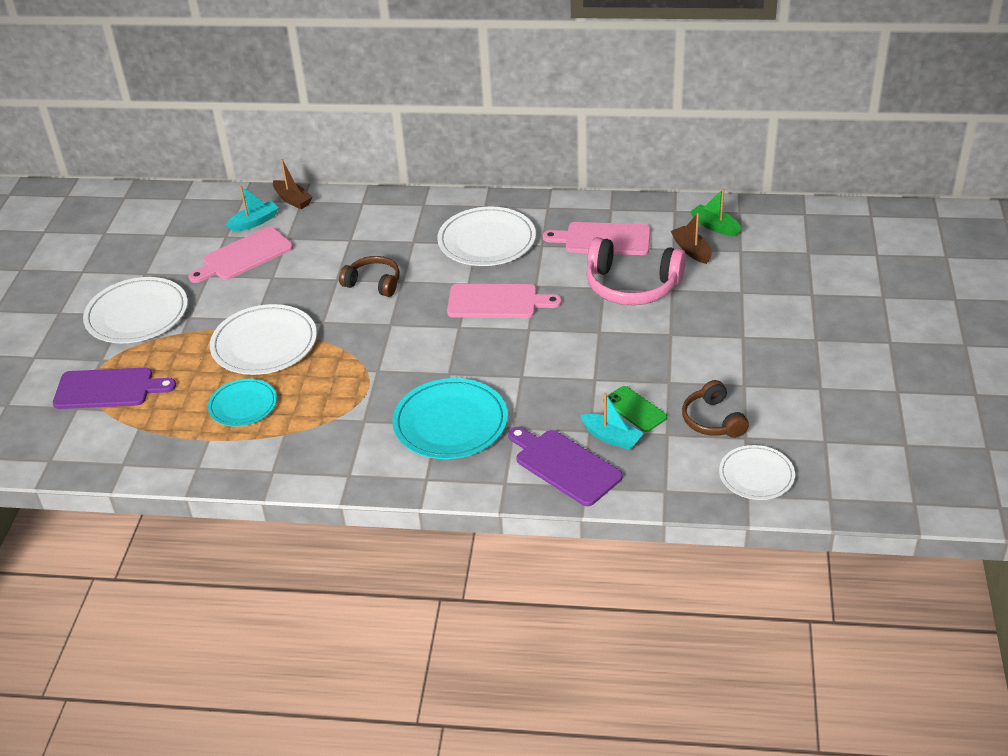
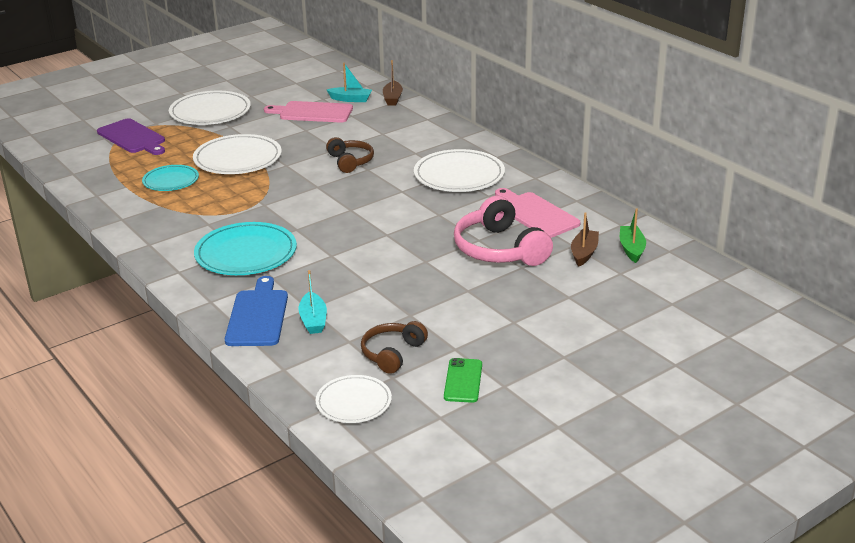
camera: 45 degrees right, 10 degrees down
pink cutting board [447,284,562,318] -> none
purple cutting board [508,427,623,506] -> blue cutting board [225,276,288,346]
green phone [607,386,667,432] -> green phone moved to [444,358,482,403]

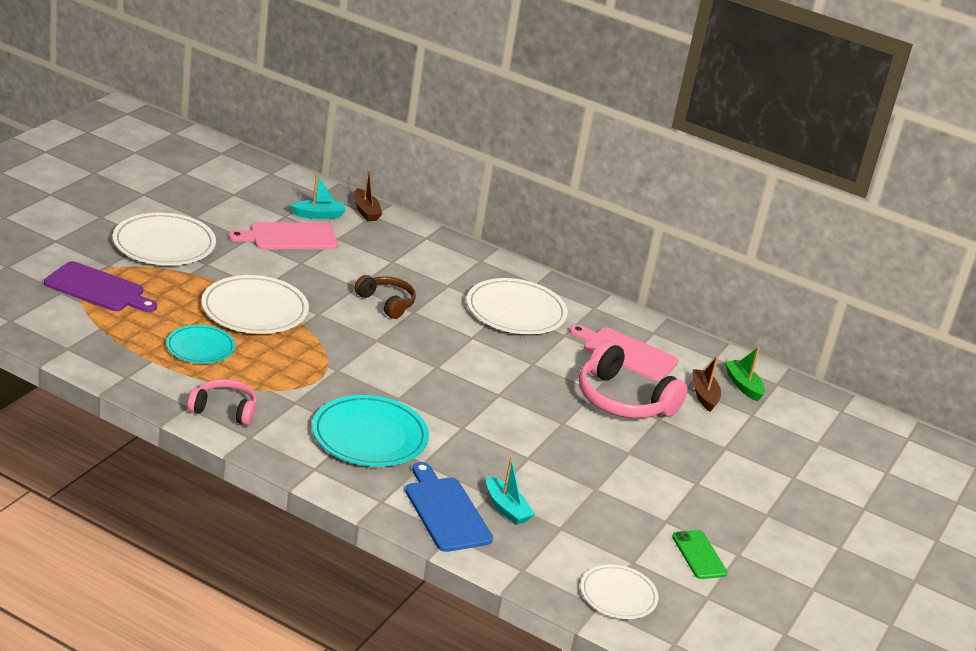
camera: 30 degrees left, 0 degrees up
brown headphones [361,321,428,374] -> none
none -> pink headphones [187,379,257,425]

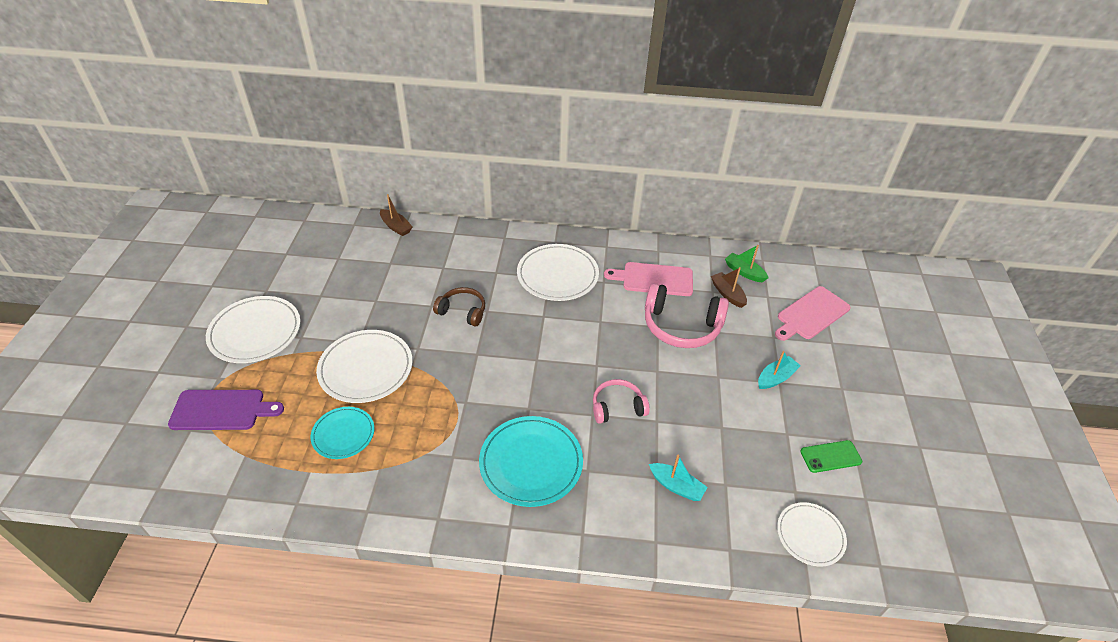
camera: 20 degrees left, 15 degrees up
pink headphones [187,379,257,425] -> pink headphones moved to [593,379,650,424]
pink cutting board [228,222,338,249] -> pink cutting board moved to [775,286,851,341]
turquoise boat [290,174,346,219] -> turquoise boat moved to [758,351,801,389]
blue cutting board [405,462,493,552] -> none
green phone [672,530,727,579] -> green phone turned 60 degrees counterclockwise [800,440,862,473]

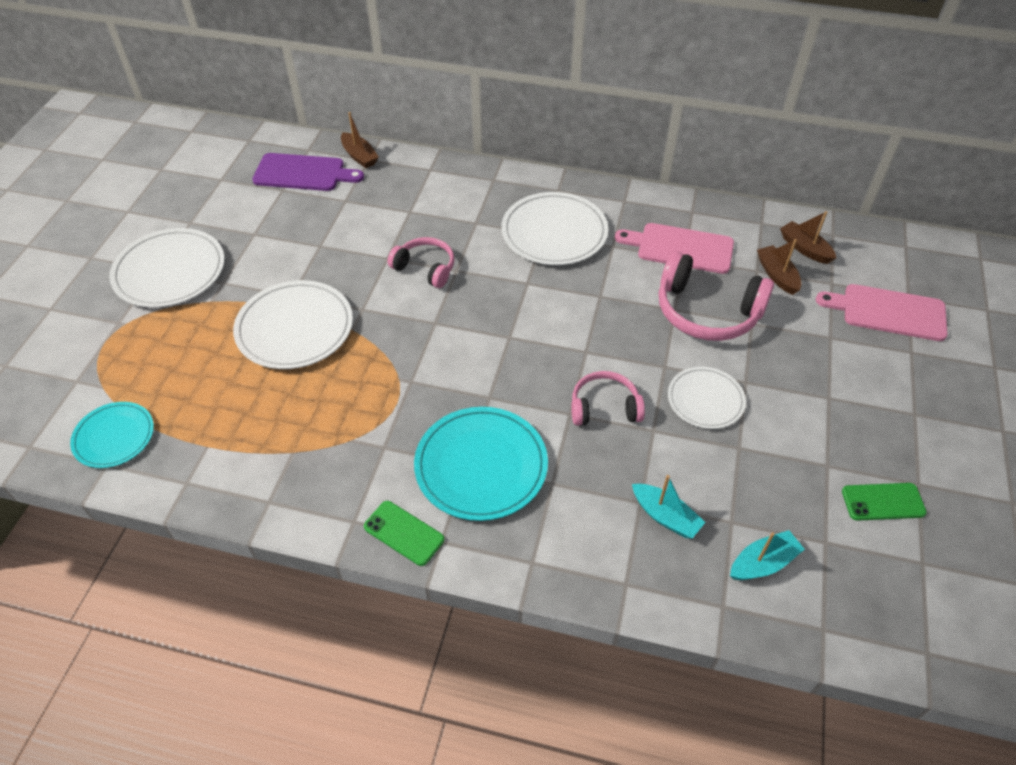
camera: 10 degrees right, 5 degrees up
purple cutting board [168,390,284,430] -> purple cutting board moved to [252,153,364,191]
turquoise plate [311,407,374,459] -> turquoise plate moved to [70,402,154,468]
brown headphones [433,287,485,327] -> pink headphones [387,237,455,288]
green boat [725,245,768,282] -> brown boat [780,211,836,264]
turquoise boat [758,351,801,389] -> turquoise boat moved to [730,530,805,580]
pink cutting board [775,286,851,341] -> pink cutting board turned 45 degrees clockwise [816,284,948,341]
white plate [777,502,847,567] -> white plate moved to [668,367,746,429]
none -> green phone [364,501,444,566]

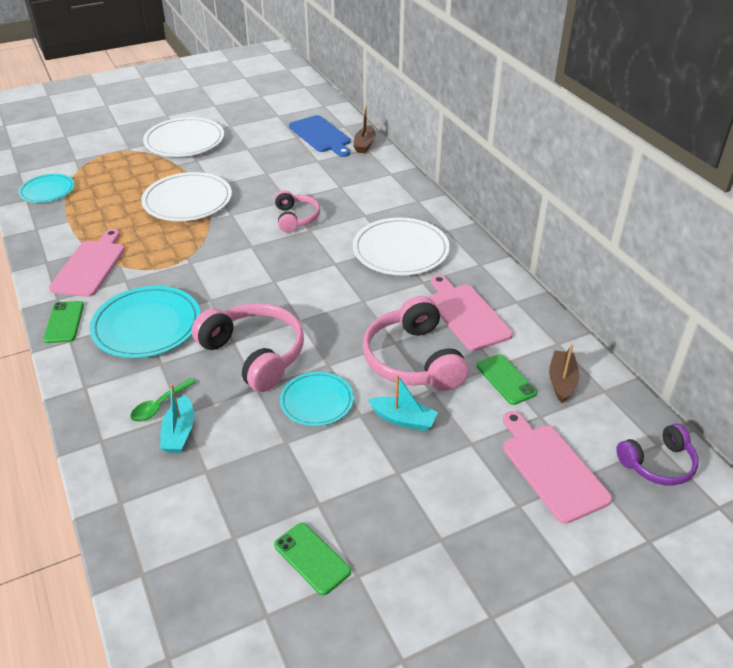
camera: 50 degrees right, 10 degrees down
purple cutting board [252,153,364,191] -> blue cutting board [289,115,351,157]
pink headphones [571,371,645,426] -> pink headphones [192,303,304,392], size x1.67
white plate [668,367,746,429] -> turquoise plate [280,372,354,426]
turquoise boat [730,530,805,580] -> turquoise boat moved to [368,375,438,431]
brown boat [757,239,801,295] -> green phone [477,354,537,405]
none -> pink cutting board [49,229,125,297]
none -> green spoon [130,378,196,422]
none -> purple headphones [616,424,699,486]

